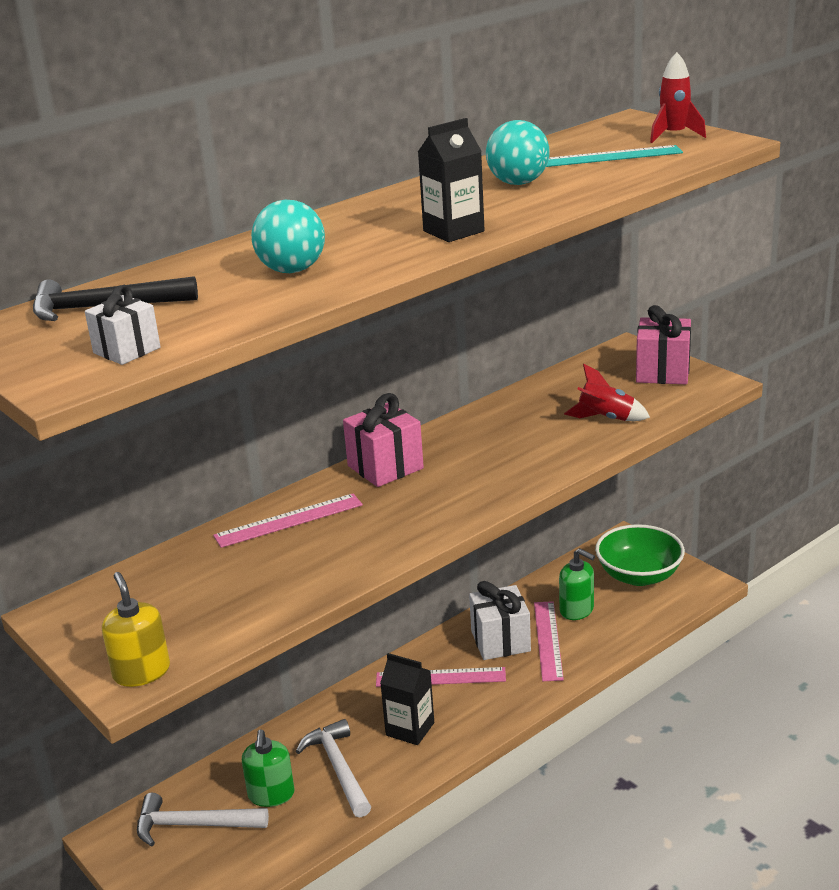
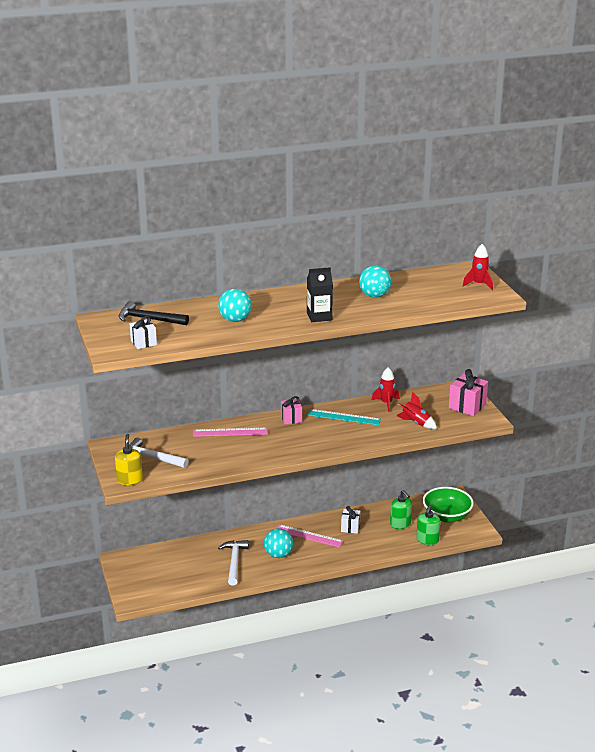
camera: 20 degrees right, 0 degrees up
white hammer [137,793,269,847] -> white hammer moved to [129,438,189,468]
green soap dispenser [242,729,295,807] -> green soap dispenser moved to [416,506,440,545]
pink gift [343,393,424,487] -> pink gift [281,396,302,424], size x0.63
black carton [380,653,434,745] -> turquoise ball [264,528,293,558]
white gift [469,581,531,660] -> white gift [341,506,360,534], size x0.63
pink ruler [534,601,564,681] -> none
turquoise ruler [546,145,683,167] -> turquoise ruler moved to [308,409,381,425]
none -> red rocket [372,367,400,412]

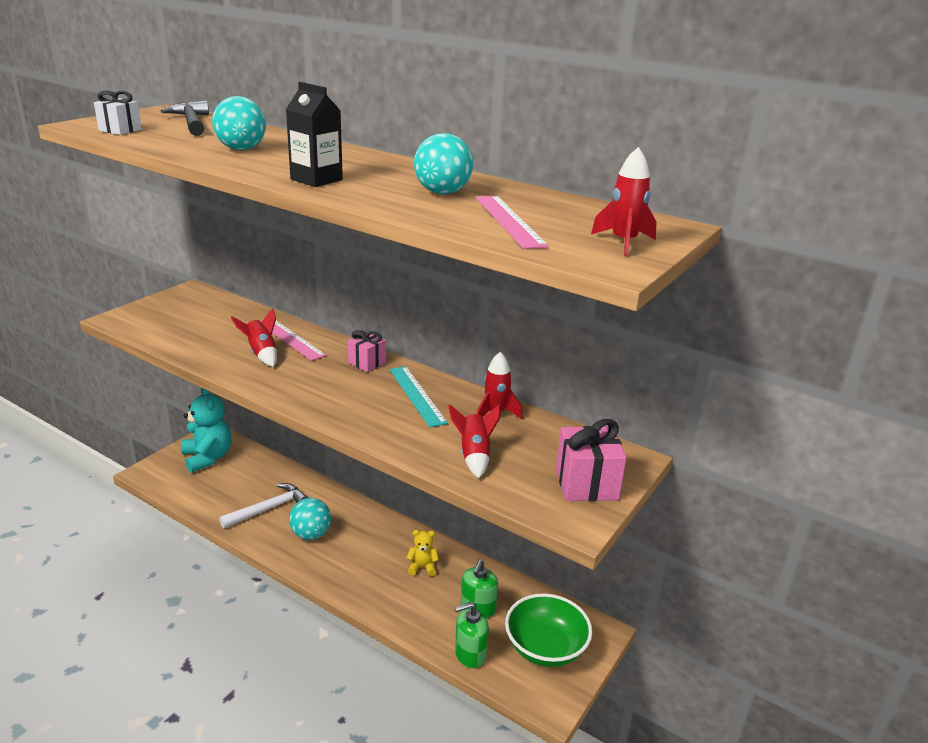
camera: 50 degrees right, 0 degrees up
yellow soap dispenser [115,434,143,485] -> none
white hammer [129,438,189,468] -> none
pink ruler [276,524,343,547] -> pink ruler moved to [476,196,549,249]
white gift [341,506,360,534] -> yellow teddy bear [406,530,439,576]
none -> turquoise teddy bear [181,388,231,473]
none -> red rocket [230,308,277,367]

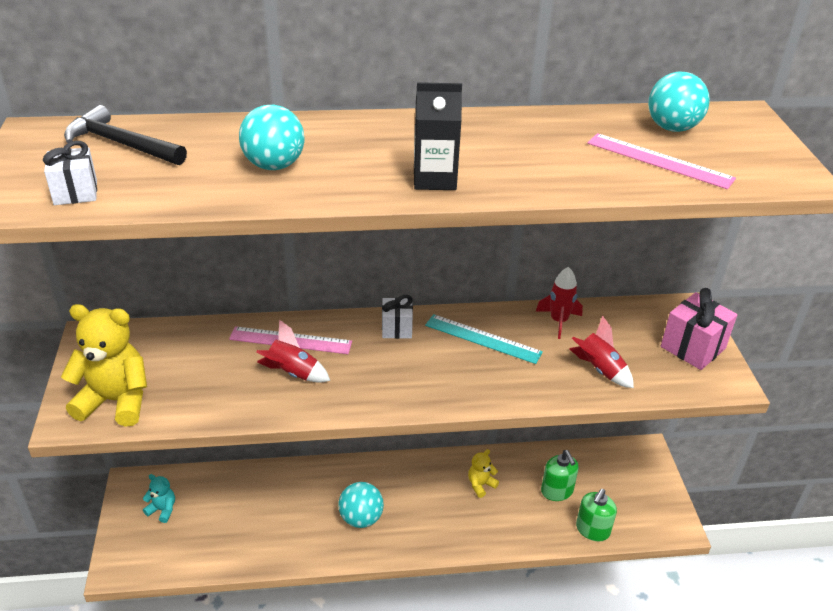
camera: 40 degrees left, 10 degrees up
turquoise teddy bear [181,388,231,473] -> turquoise teddy bear [143,474,175,523], size x0.50
white hammer [219,483,308,529] -> none
pink gift [348,330,386,372] -> white gift [382,295,413,339]
turquoise ball [414,133,473,194] -> turquoise ball moved to [648,72,710,132]
green bowl [505,593,592,667] -> none
red rocket [591,147,657,256] -> none
none -> yellow teddy bear [61,304,147,427]

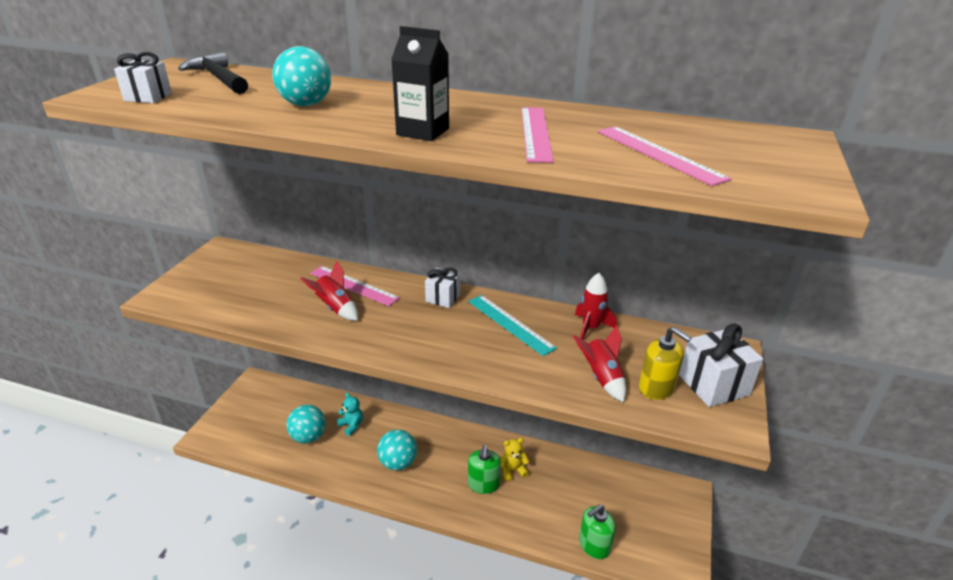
camera: 25 degrees right, 5 degrees down
yellow teddy bear [61,304,147,427] -> none
turquoise teddy bear [143,474,175,523] -> turquoise teddy bear moved to [337,392,363,436]
green soap dispenser [541,450,579,501] -> green soap dispenser moved to [468,445,501,494]
turquoise ball [648,72,710,132] -> turquoise ball moved to [287,405,326,443]
pink gift [661,288,737,370] -> white gift [679,324,763,407]
none -> pink ruler [521,107,554,163]
none -> yellow soap dispenser [639,327,692,400]

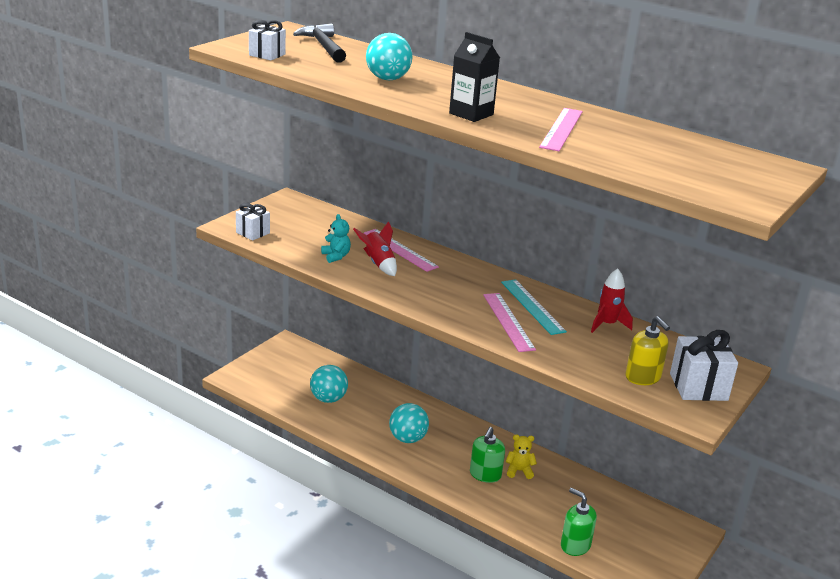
camera: 15 degrees right, 5 degrees down
turquoise teddy bear [337,392,363,436] -> turquoise teddy bear moved to [321,214,351,263]
white gift [425,268,460,308] -> white gift moved to [236,203,270,241]
red rocket [573,325,626,402] -> none
green soap dispenser [579,504,616,559] -> green soap dispenser turned 60 degrees clockwise [561,488,597,556]
pink ruler [598,126,731,186] -> pink ruler moved to [483,293,536,352]

